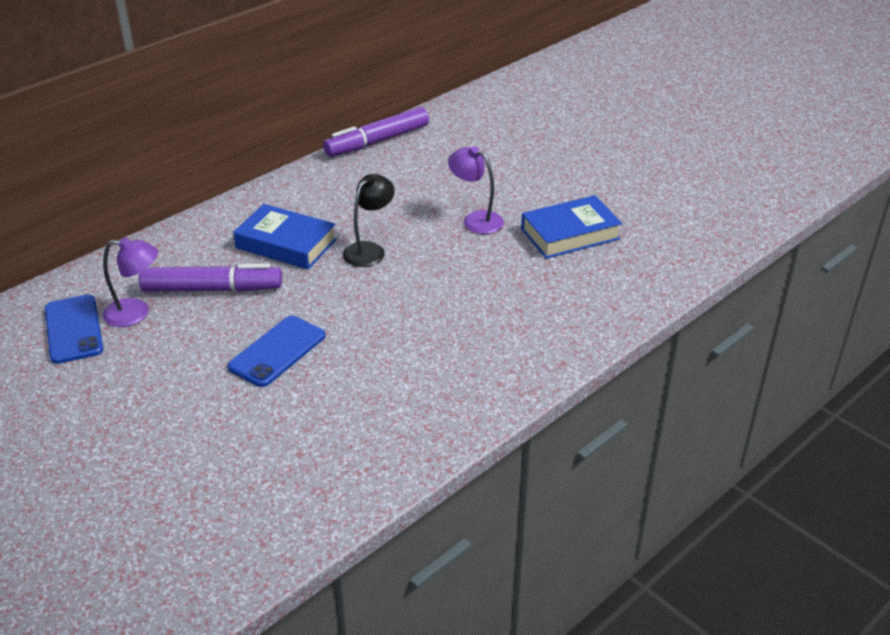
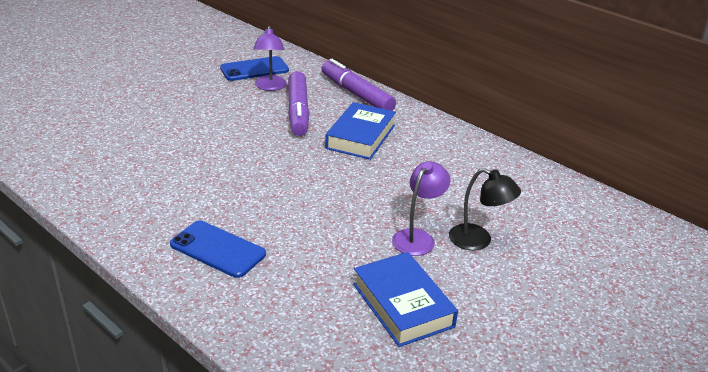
camera: 85 degrees right, 5 degrees down
blue phone [228,316,325,387] -> blue phone moved to [170,221,266,278]
purple marker [323,107,429,157] -> purple marker moved to [321,59,396,111]
black lamp [343,174,395,267] -> black lamp moved to [449,168,521,250]

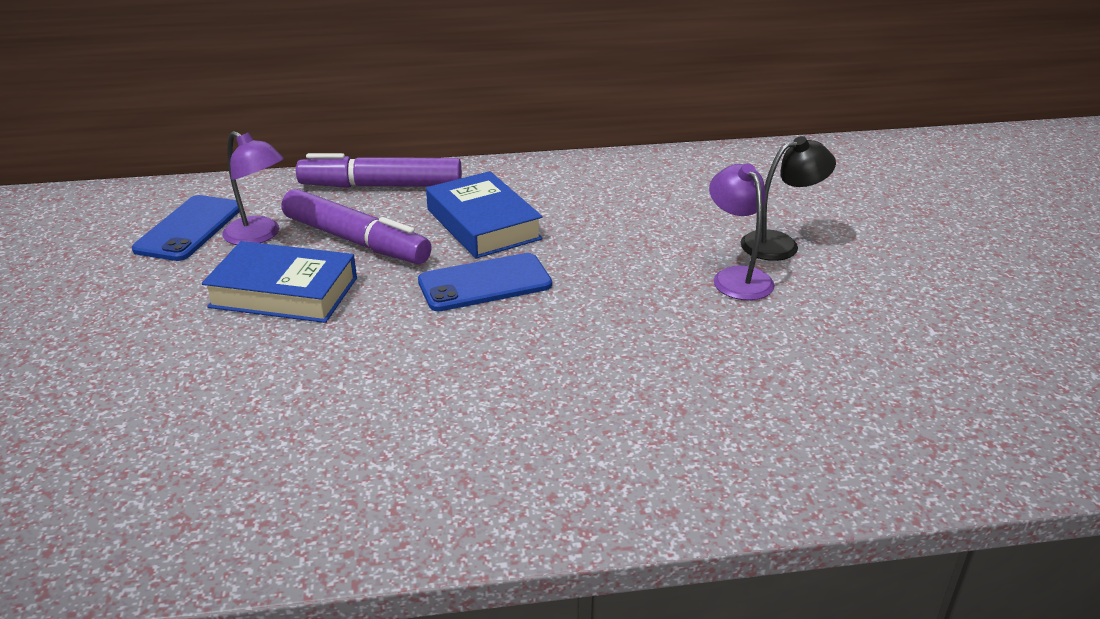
camera: 50 degrees left, 0 degrees up
blue phone [170,221,266,278] -> blue phone moved to [418,253,552,311]
blue book [353,252,458,347] -> blue book moved to [202,241,357,323]

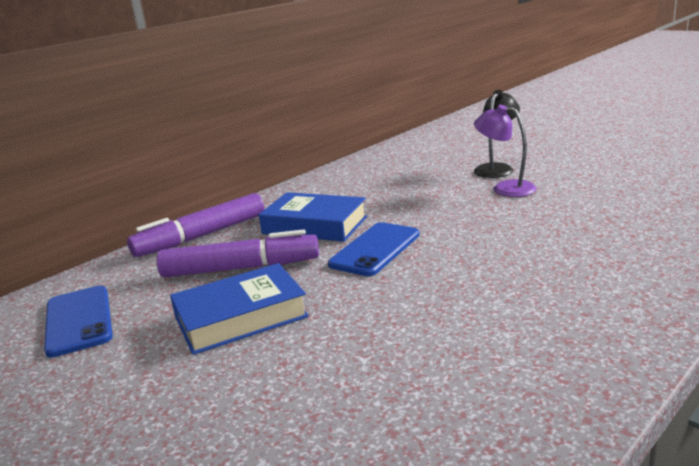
camera: 35 degrees left, 10 degrees down
purple lamp [222,131,284,245] -> none

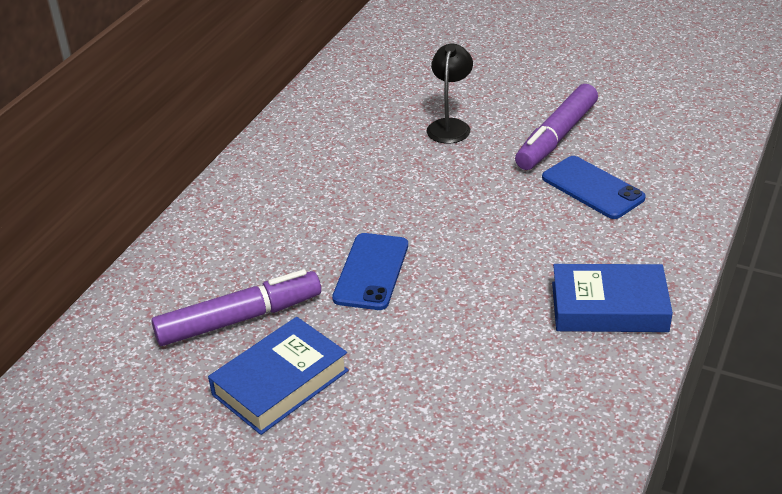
camera: 20 degrees left, 15 degrees up
blue phone [44,286,113,358] -> blue phone moved to [542,156,646,219]
purple marker [127,193,264,257] -> purple marker moved to [515,84,598,170]
blue book [259,192,367,242] -> blue book moved to [552,264,673,332]
purple lamp [474,105,537,197] -> none

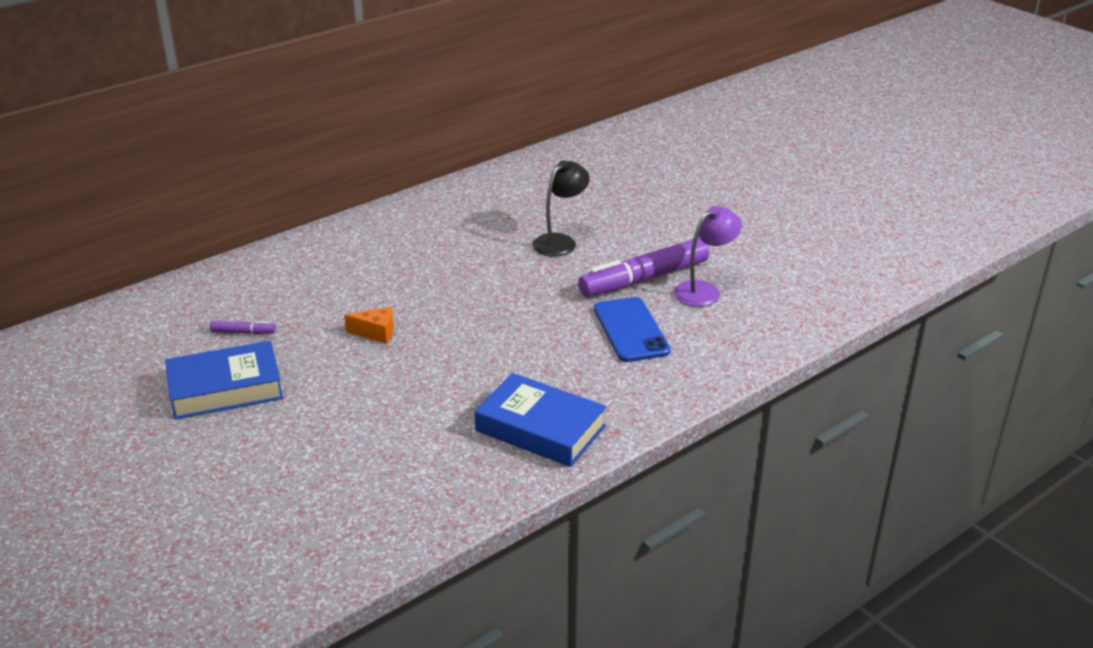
camera: 25 degrees right, 5 degrees down
purple marker [151,269,321,346] -> purple marker [210,321,276,334], size x0.42
blue phone [332,233,408,310] -> orange cheese [344,307,394,344]
none -> purple lamp [674,206,742,307]

